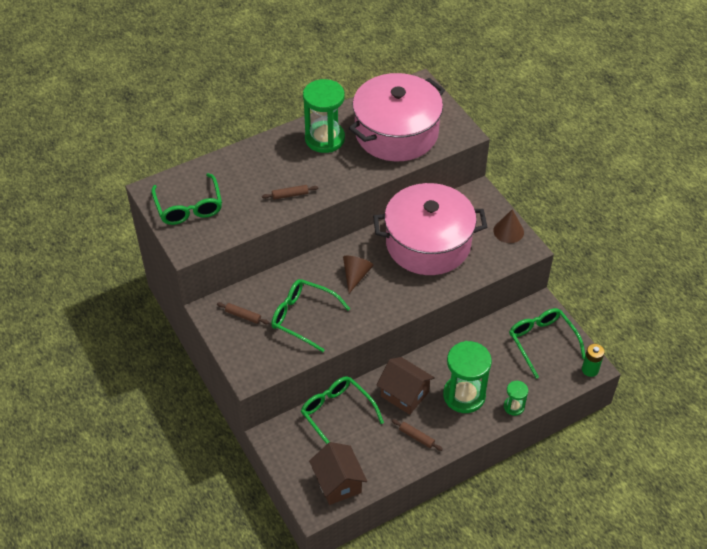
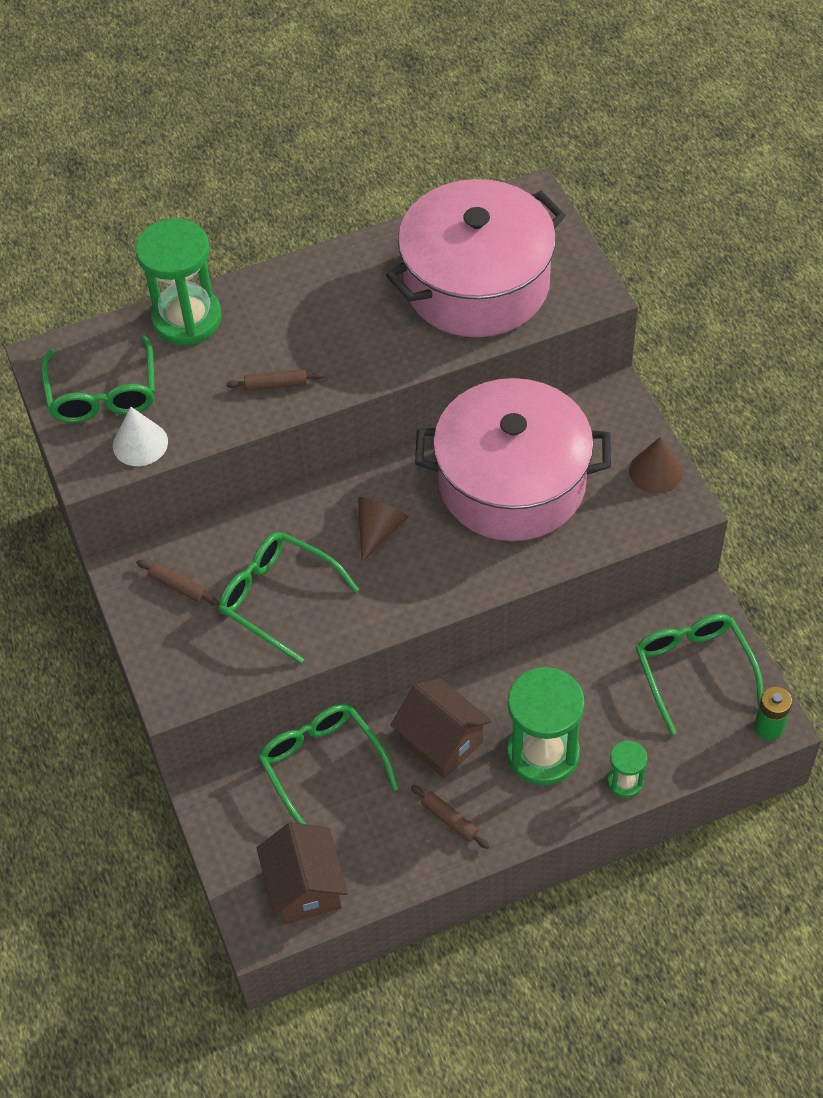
camera: 10 degrees right, 5 degrees up
green hourglass [303,79,345,153] -> green hourglass moved to [135,218,222,345]
none -> white cone [113,406,168,466]

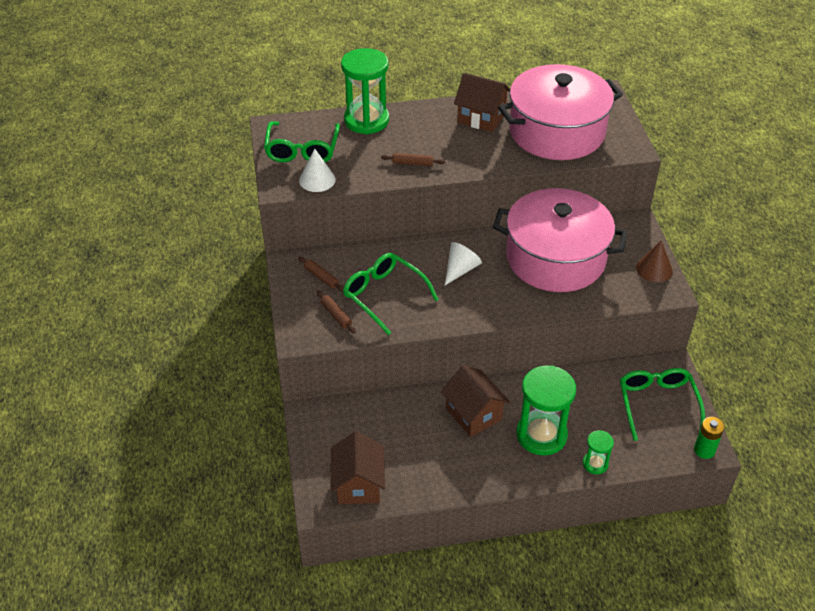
camera: 10 degrees right, 10 degrees down
green glasses [258,704,398,824] -> none
brown cone [358,497,409,562] -> white cone [445,242,482,285]
brown rolling pin [411,785,490,849] -> brown rolling pin moved to [317,291,356,333]
none -> brown house [454,73,510,132]

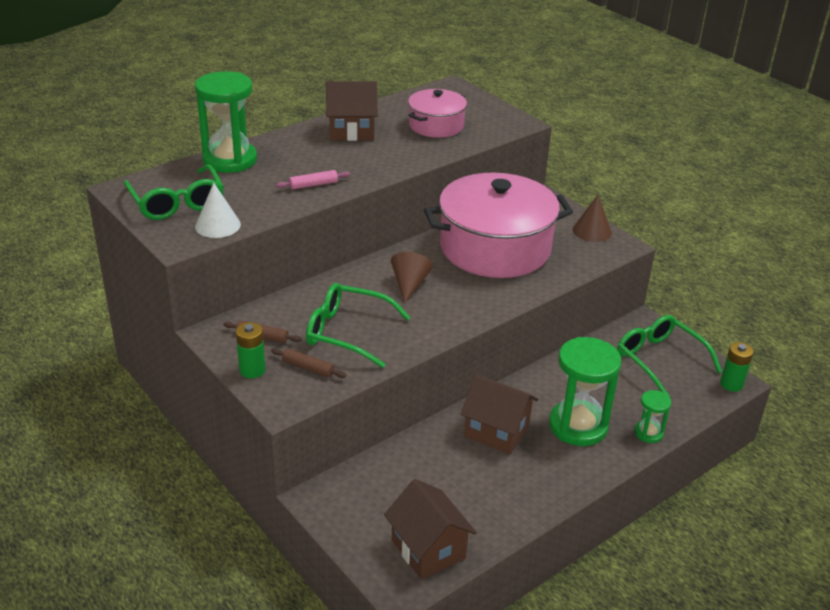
camera: 30 degrees left, 10 degrees down
brown rolling pin [381,153,445,166] -> pink rolling pin [276,170,350,190]
white cone [445,242,482,285] -> brown cone [391,252,433,304]
pink pot [498,64,623,160] -> pink pot [408,89,467,138], size x0.52
none -> green battery [236,322,265,378]

